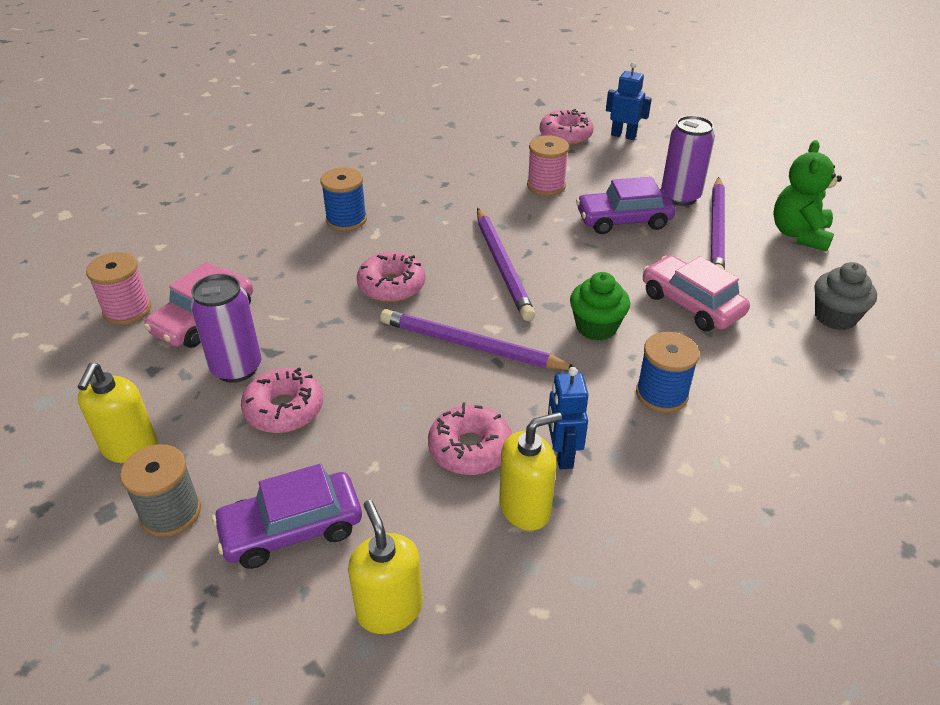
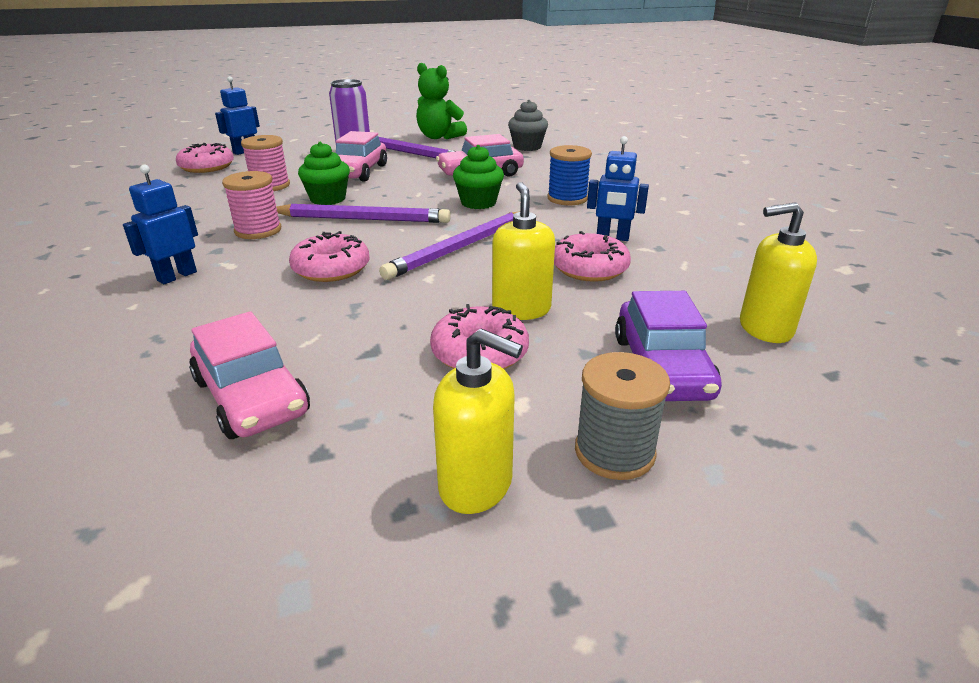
camera: 70 degrees left, 10 degrees down
pink spool [86,252,151,325] -> pink spool moved to [222,171,281,239]
purple can [190,274,262,383] -> none
blue spool [320,167,367,231] -> blue robot [123,164,198,284]
yellow soap dispenser [499,412,562,531] -> yellow soap dispenser moved to [492,182,555,320]
purple car [576,177,675,234] -> pink car [336,131,387,182]
none -> green cupcake [298,142,350,205]

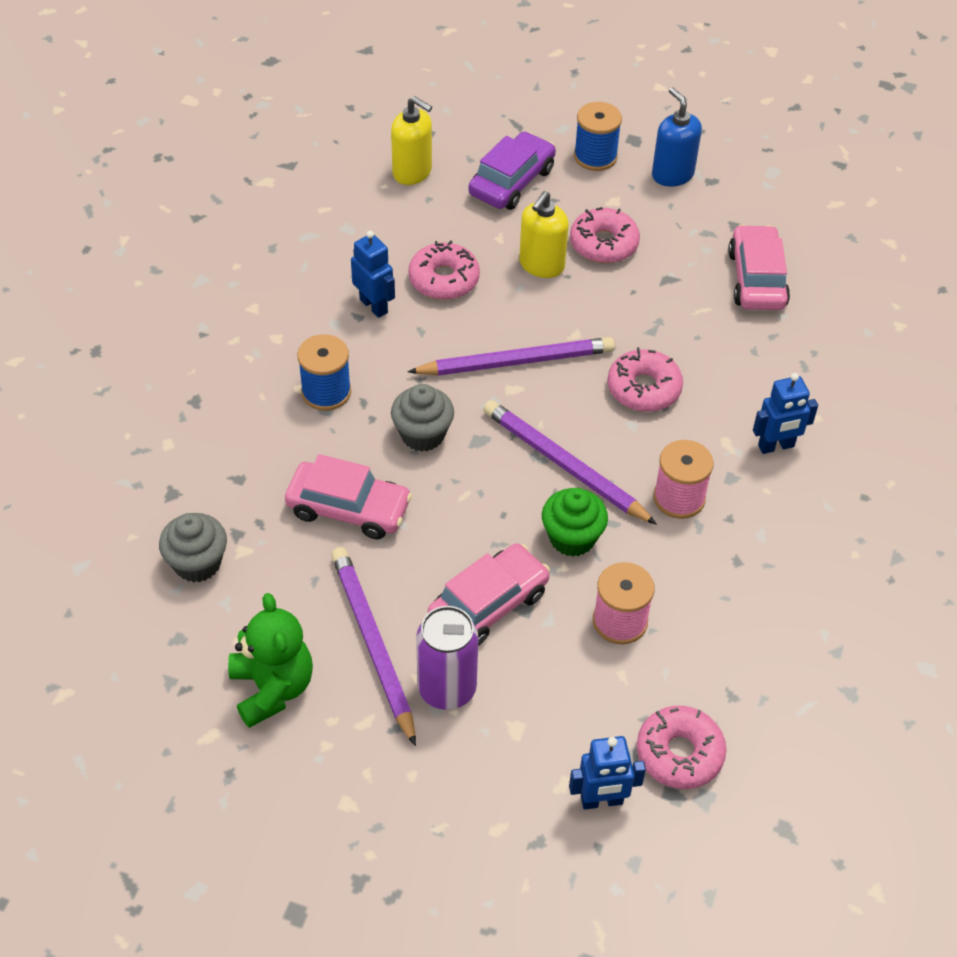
camera: 145 degrees left, 20 degrees up
yellow soap dispenser [433,329,523,514] -> blue soap dispenser [652,87,702,186]
green cupcake [453,145,504,209] -> grey cupcake [391,384,454,452]
grey spool [575,352,670,480] -> blue spool [574,102,622,171]

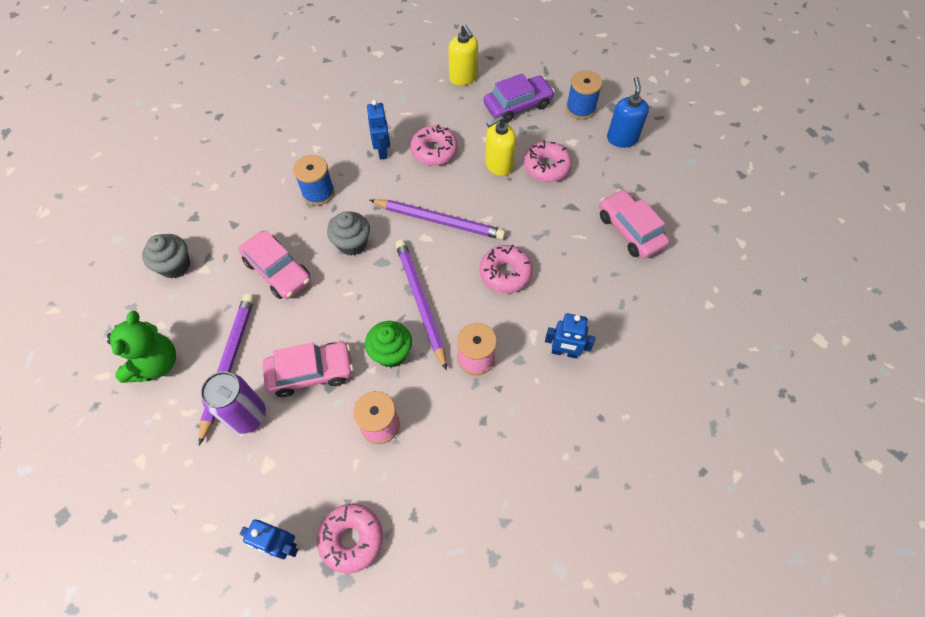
camera: 30 degrees right, 10 degrees up
pink car [728,224,790,310] -> pink car turned 60 degrees counterclockwise [599,189,670,259]

